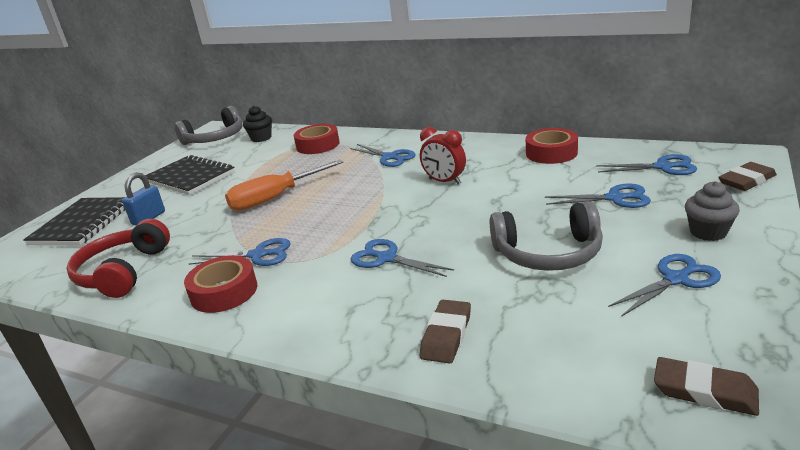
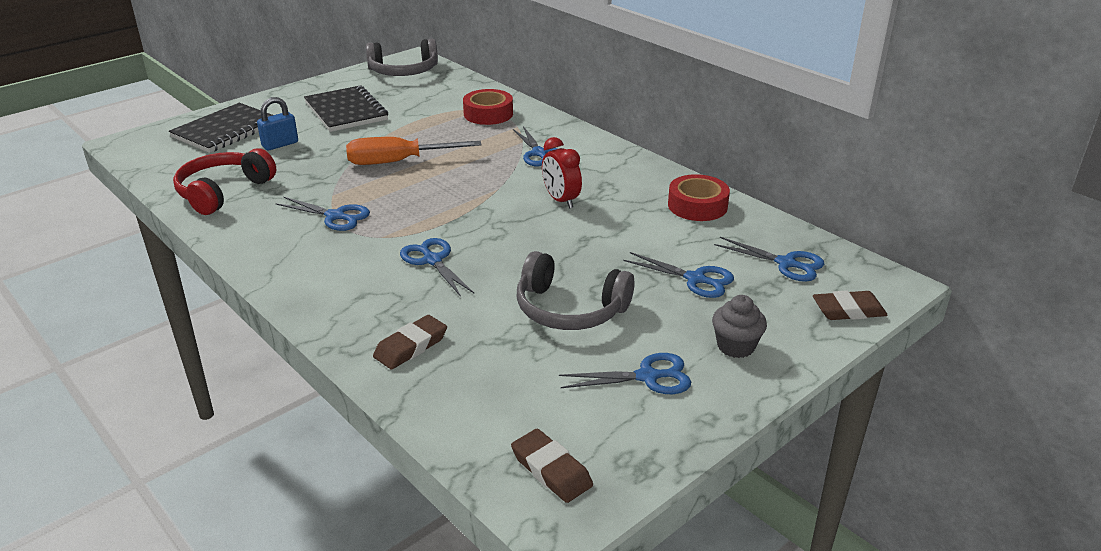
camera: 20 degrees right, 5 degrees up
red tape [184,255,257,313] -> none
black cupcake [243,106,272,142] -> none

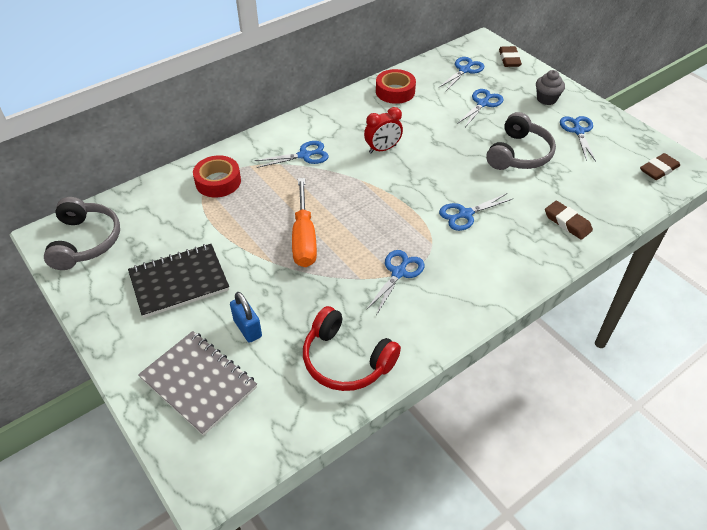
camera: 85 degrees left, 15 degrees up
black notebook [169,103,273,153] -> grey notebook [138,331,257,436]

